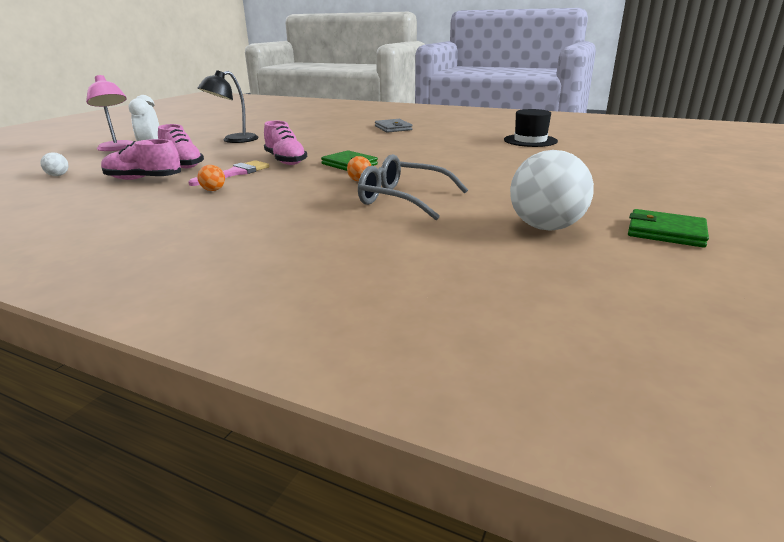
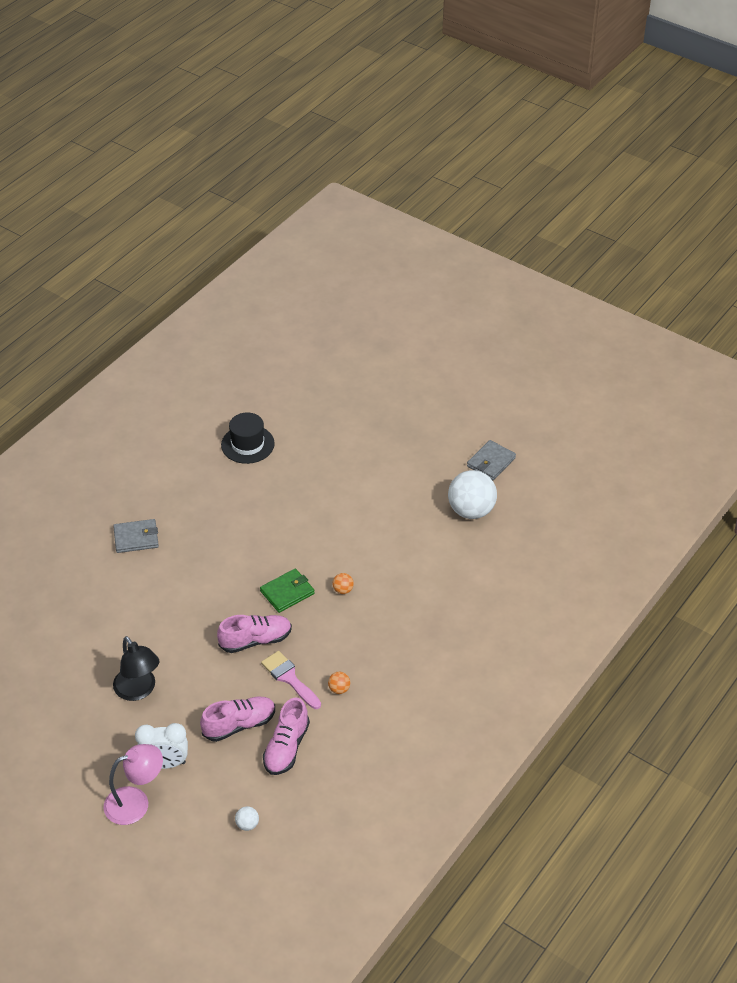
camera: 80 degrees left, 20 degrees up
grey glasses [358,154,468,221] -> none
green wallet [628,209,709,248] -> grey wallet [467,440,516,480]

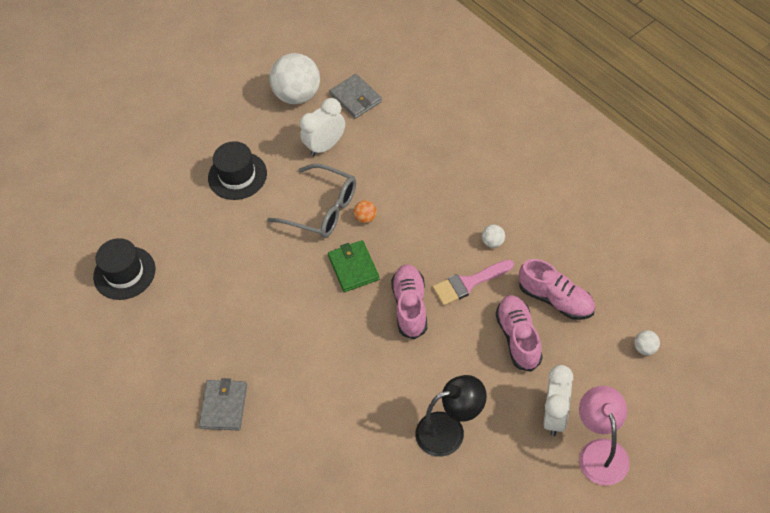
camera: 70 degrees left, 10 degrees up
orange ball [328,672,350,694] -> white ball [482,225,505,248]
grey wallet [467,440,516,480] -> grey wallet moved to [329,74,382,119]
none -> black hat [208,141,267,200]
none -> grey glasses [267,164,356,238]
none -> white clock [300,98,345,157]

